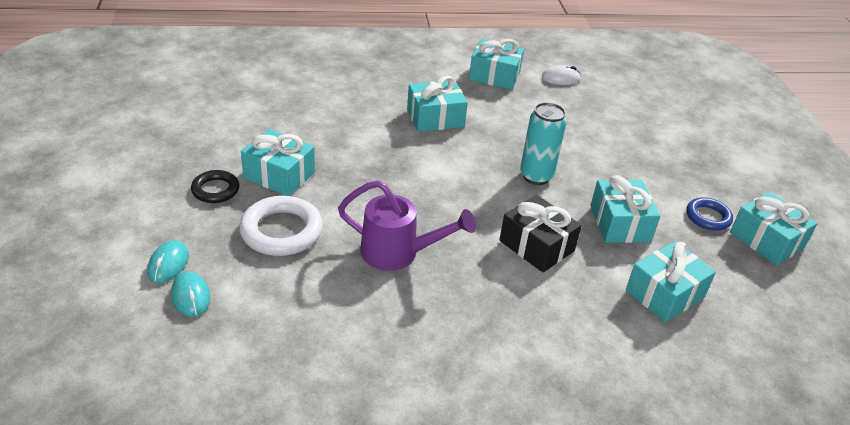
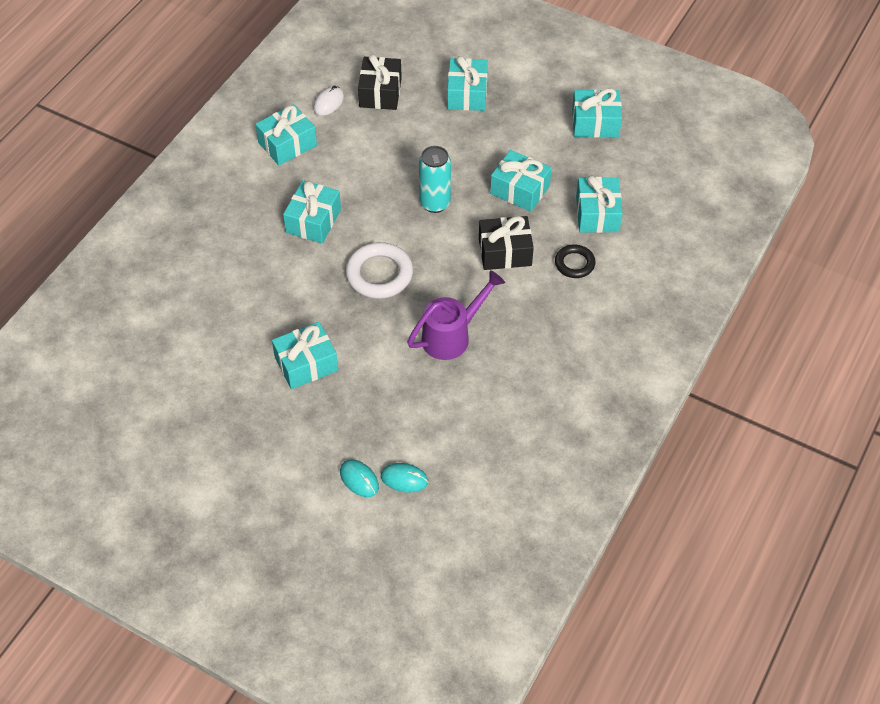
camera: 50 degrees left, 15 degrees up
black ring [191,170,239,203] -> black ring moved to [555,245,596,278]
white ring [239,196,323,256] -> white ring moved to [345,242,413,299]
blue ring [687,197,733,231] -> none
none -> black gift [358,54,402,110]
none -> turquoise gift [447,56,488,111]

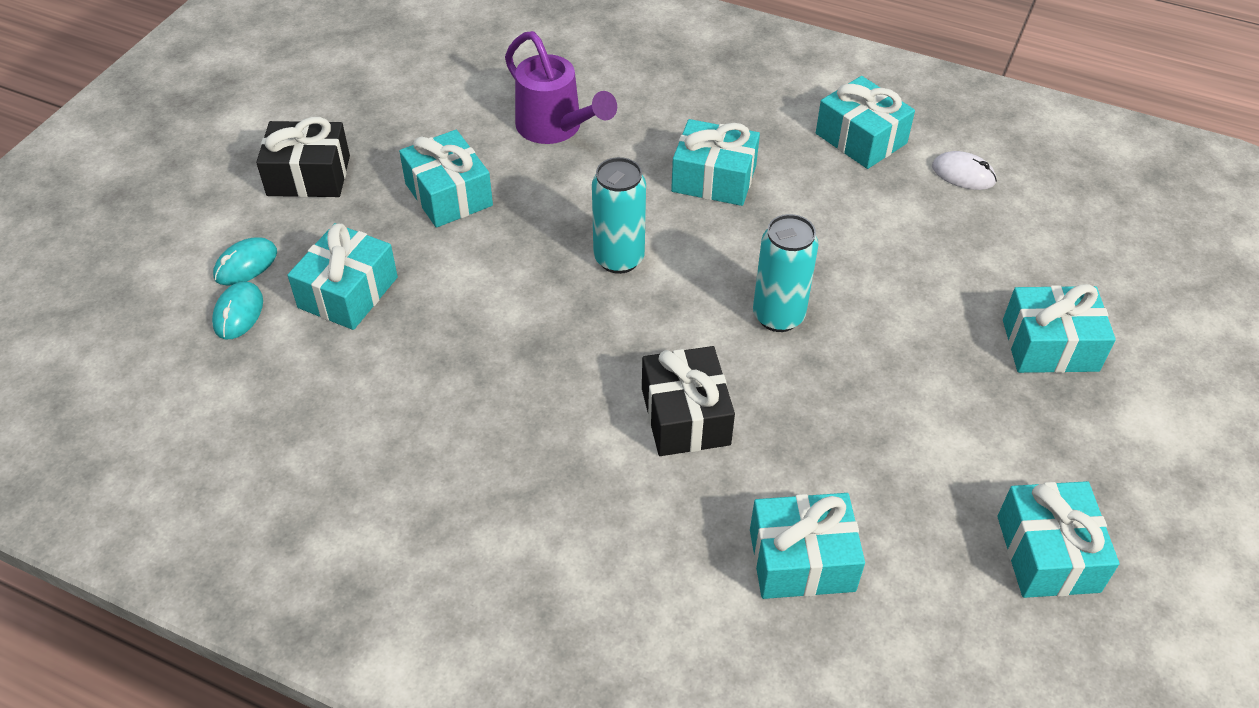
camera: 85 degrees right, 5 degrees down
white ring [345,242,413,299] -> turquoise can [592,157,646,274]
black gift [358,54,402,110] -> black gift moved to [256,117,350,197]
purple watering can [407,270,505,360] -> purple watering can moved to [505,31,617,144]
turquoise gift [490,150,552,212] -> turquoise gift moved to [287,223,398,330]
black ring [555,245,596,278] -> none

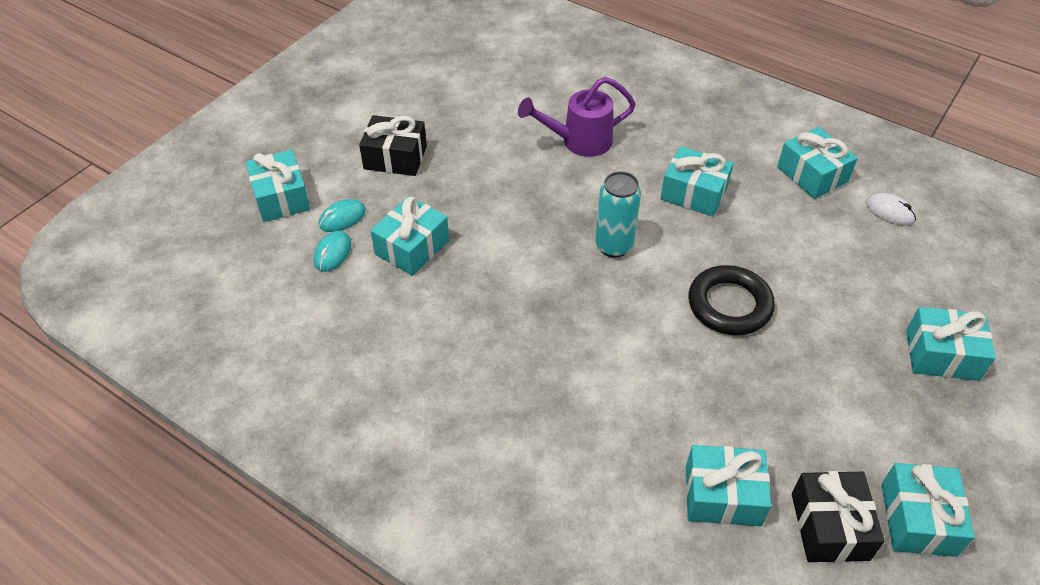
camera: 10 degrees right, 0 degrees up
turquoise gift [399,130,493,228] -> turquoise gift moved to [245,150,310,222]
purple watering can [505,31,617,144] -> purple watering can turned 105 degrees clockwise [518,77,636,157]
black gift [642,346,735,456] -> black gift moved to [792,471,885,563]
turquoise can [753,214,818,332] -> black ring [689,265,775,335]

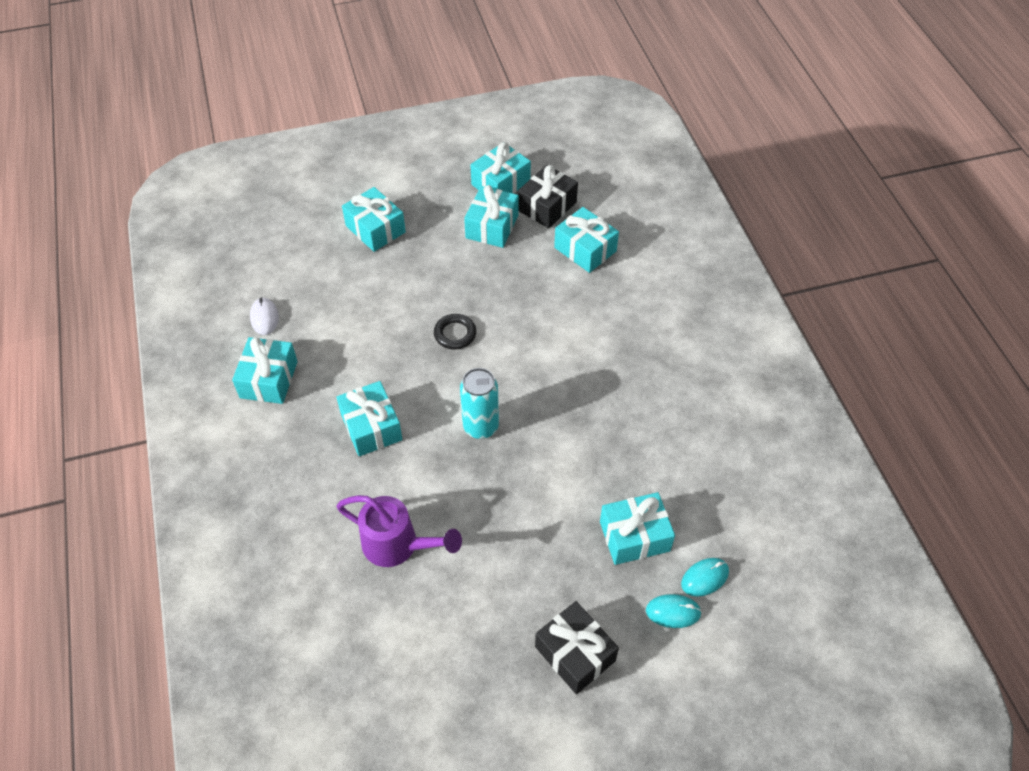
camera: 140 degrees left, 5 degrees up
turquoise gift [245,150,310,222] -> turquoise gift moved to [464,185,519,248]
black ring [689,265,775,335] -> black ring [434,314,476,350], size x0.61

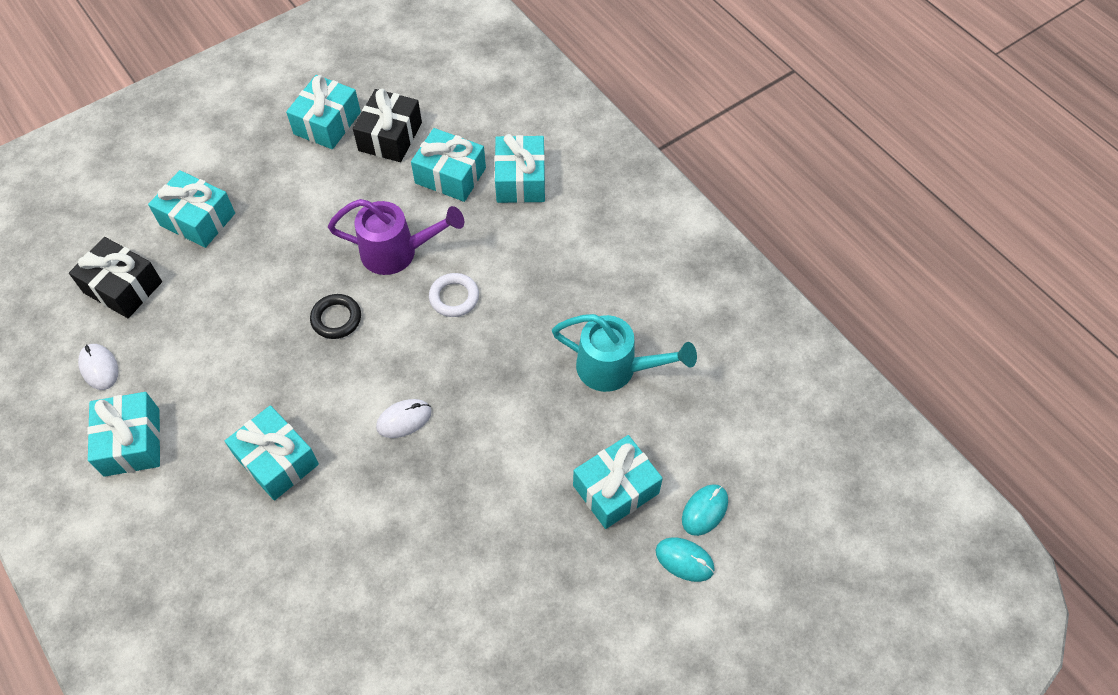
camera: 20 degrees left, 5 degrees up
purple watering can [337,495,462,567] -> purple watering can moved to [328,199,464,275]
turquoise can [460,368,499,439] -> white mouse [376,399,432,438]
turquoise gift [464,185,519,248] -> turquoise gift moved to [494,134,545,203]
black gift [535,601,619,694] -> black gift moved to [69,237,162,318]
turquoise mouse [646,594,702,628] -> turquoise mouse turned 45 degrees clockwise [655,537,715,582]
none -> white ring [429,273,479,317]
none -> turquoise watering can [552,314,697,392]

